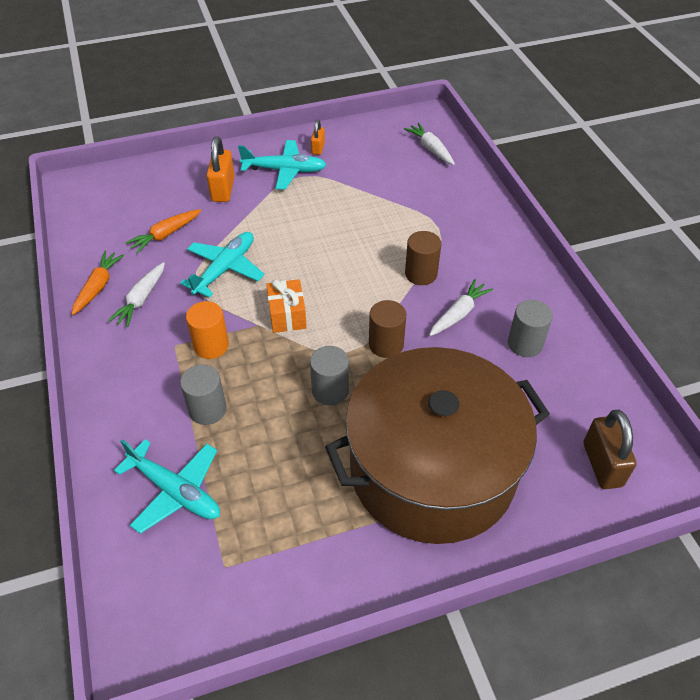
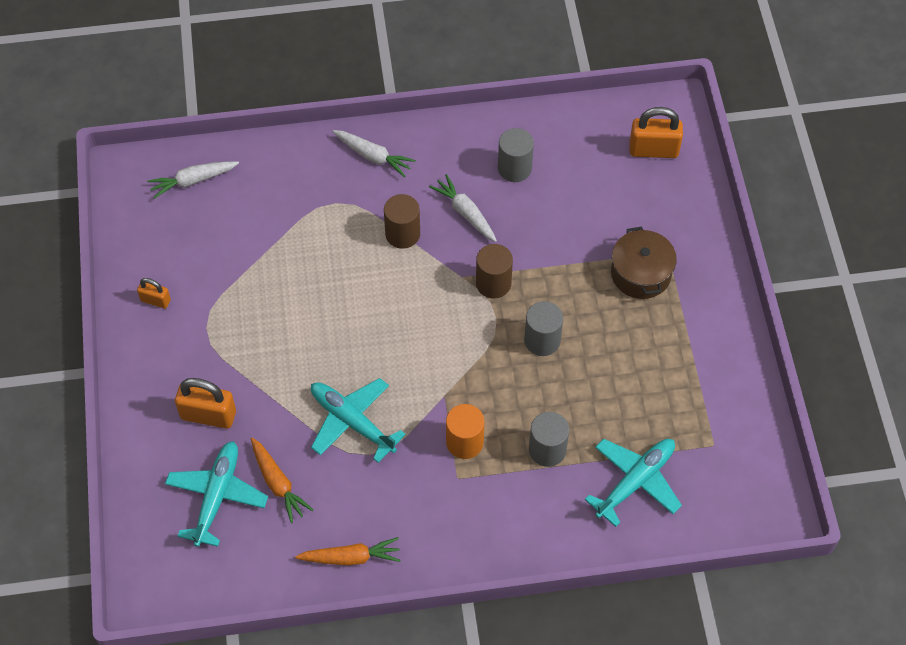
camera: 80 degrees left, 10 degrees up
orange carrot [72,251,124,315] -> orange carrot turned 150 degrees clockwise [295,537,401,566]
white carrot [108,262,165,327] -> white carrot moved to [332,130,416,177]
turquoise plane [238,140,326,190] -> turquoise plane moved to [165,441,268,547]
orange gift [266,279,307,333] -> none
brown pot [325,347,550,544] -> brown pot [611,227,677,299], size x0.41
brown padlock [584,410,637,489] -> orange padlock [629,107,683,158]

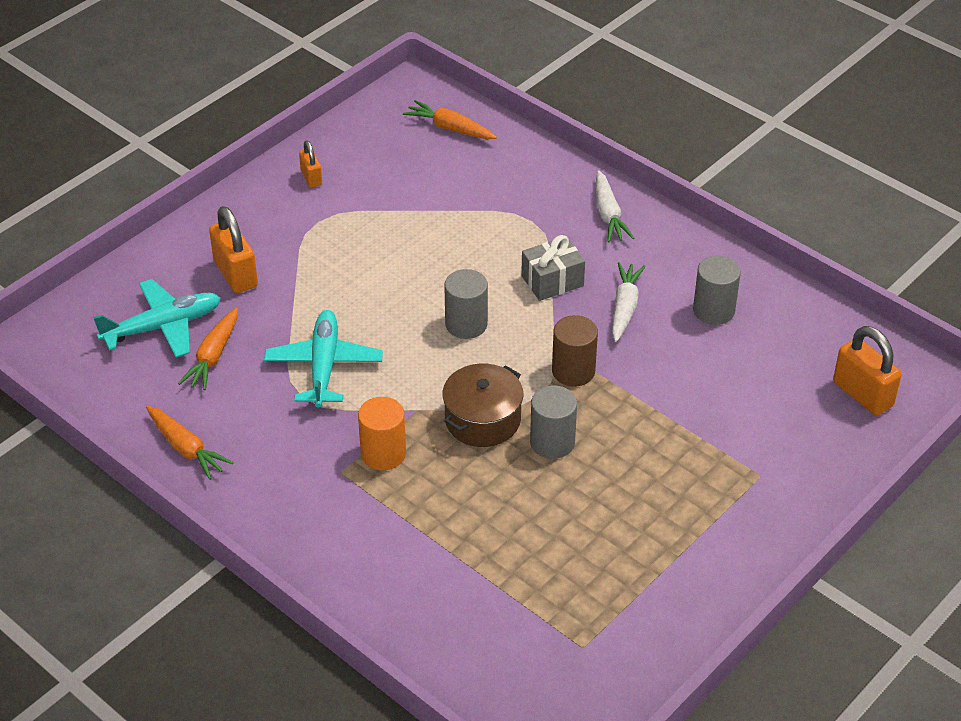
camera: 50 degrees right, 15 degrees down
white carrot [147,161,239,199] -> orange carrot [403,100,497,139]
brown cylinder [384,194,420,249] -> grey gift [521,235,585,301]
grey cylinder [529,412,569,467] -> grey cylinder moved to [444,269,488,339]
turquoise plane [585,439,682,527] -> none
brown pot [611,227,677,299] -> brown pot moved to [443,364,523,447]

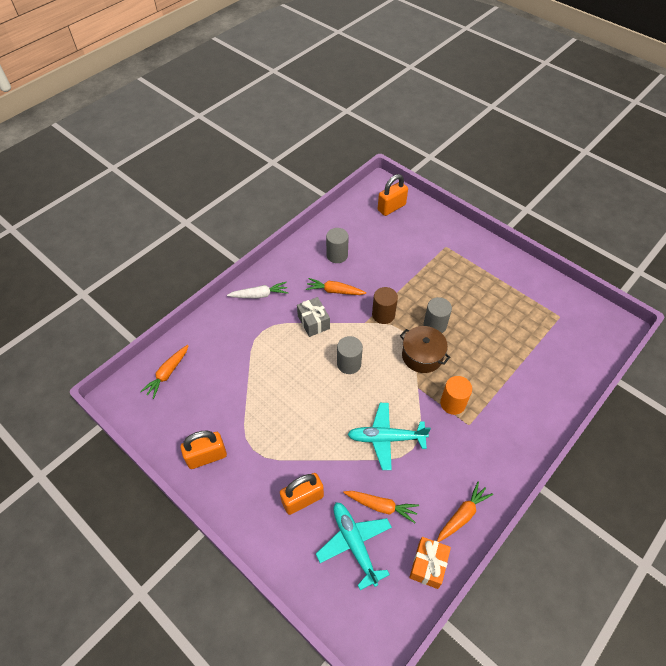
camera: 90 degrees left, 10 degrees up
orange padlock [299,140,322,188] -> orange padlock [181,431,227,469], size x1.76
white carrot [612,262,646,342] -> orange carrot [306,278,366,295]
none -> orange gift [409,537,451,589]

